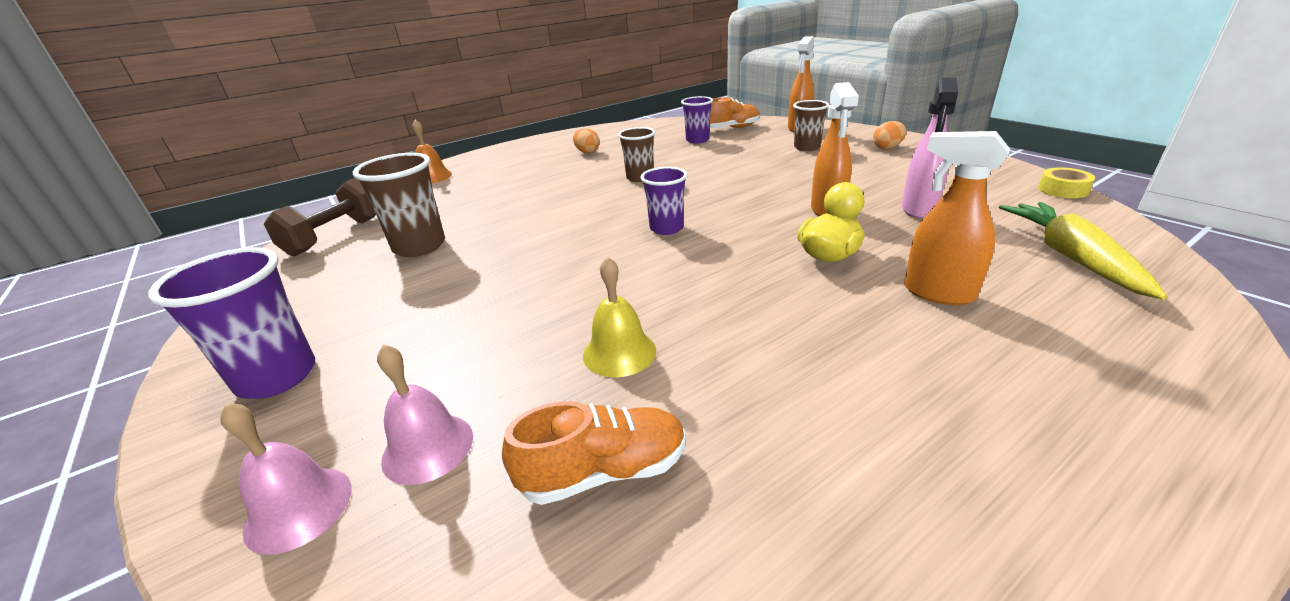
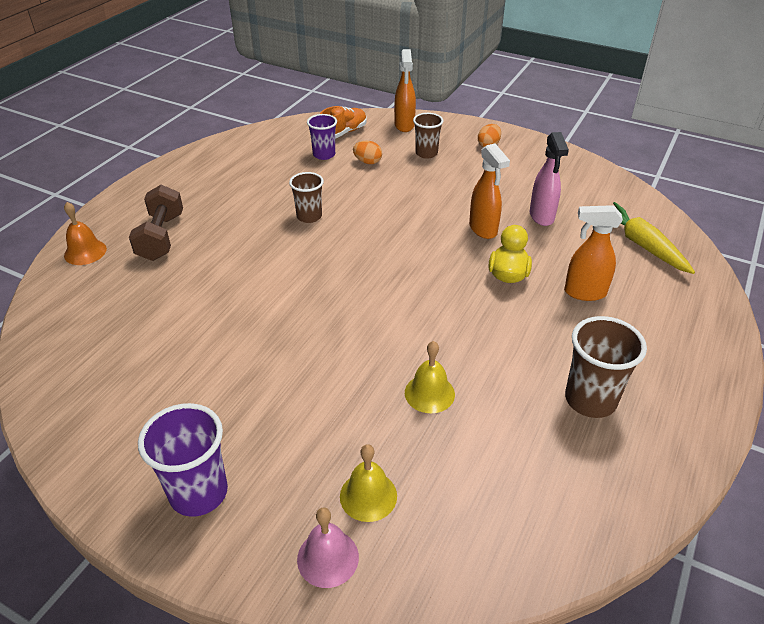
camera: 30 degrees left, 10 degrees up
brown dumbbell [264,178,376,257] -> brown dumbbell moved to [129,185,183,261]
brown cup [353,153,445,257] -> brown cup moved to [565,316,647,418]
pink bell [377,344,473,485] -> yellow bell [340,444,397,522]
orange shoe [502,401,686,505] -> none
orange egg [573,128,600,153] -> orange egg moved to [353,141,382,164]
purple cup [640,167,687,235] -> none
yellow tape [1038,167,1095,198] -> none

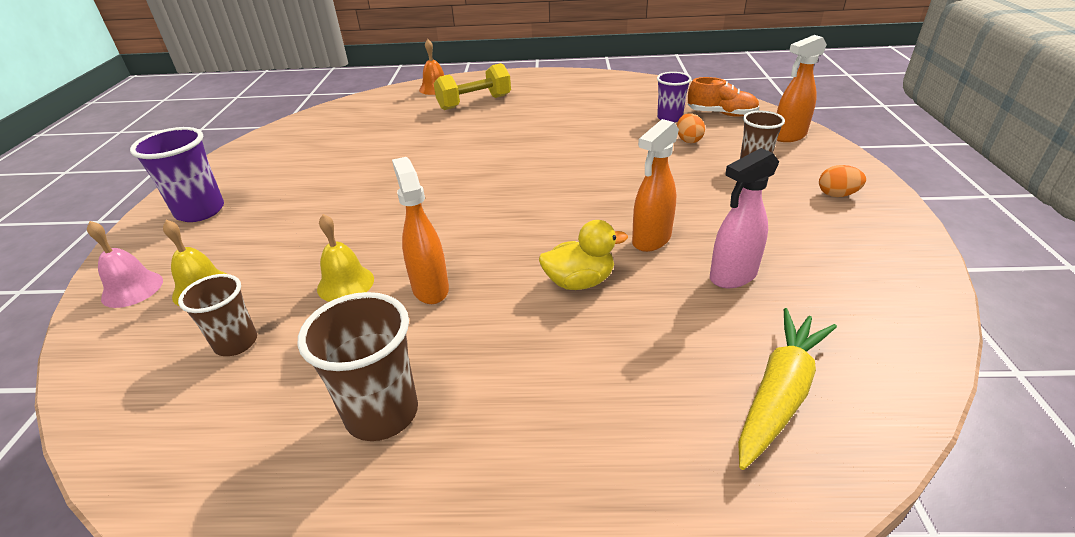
camera: 65 degrees right, 5 degrees down
brown dumbbell [129,185,183,261] -> yellow dumbbell [434,63,511,110]
brown cup [289,172,324,223] -> brown cup moved to [178,274,257,356]
orange spray bottle [564,205,623,301] -> orange spray bottle moved to [392,157,449,304]

